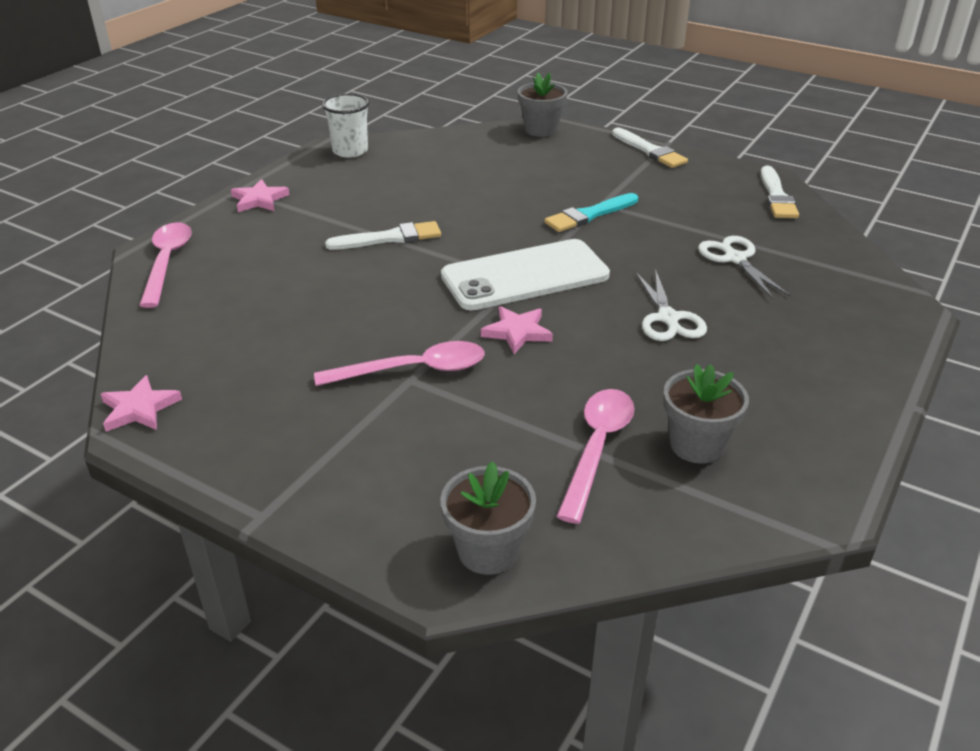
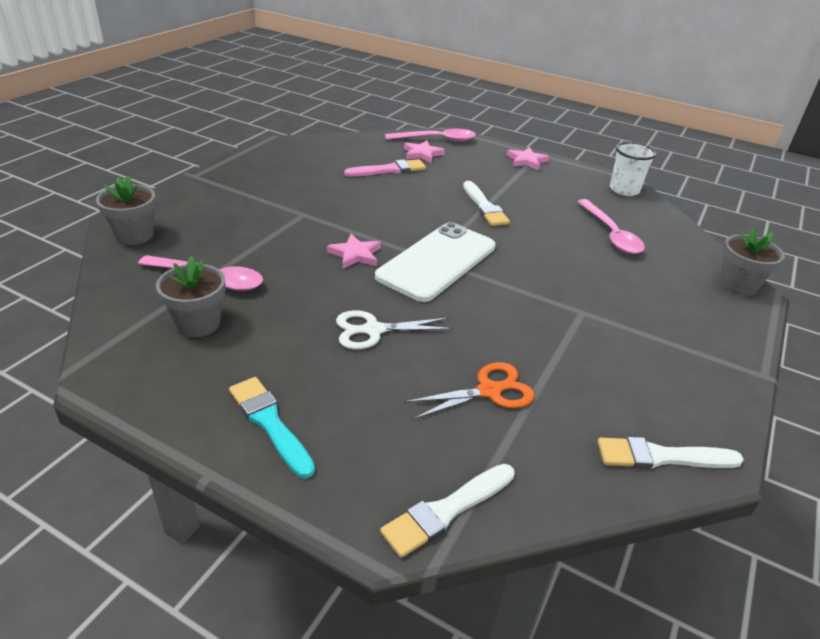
camera: 85 degrees right, 0 degrees up
pink star [101,375,182,432] -> pink star moved to [404,140,445,163]
pink spoon [314,341,485,386] -> pink spoon moved to [577,199,645,254]
white phone [441,239,610,310] -> white phone turned 60 degrees clockwise [375,222,496,302]
turquoise brush [544,193,638,232] -> turquoise brush moved to [229,377,315,479]
white brush [612,128,688,168] -> white brush moved to [380,464,515,558]
white scissors [698,236,791,299] -> orange scissors [404,362,535,419]
none -> pink brush [344,159,426,177]

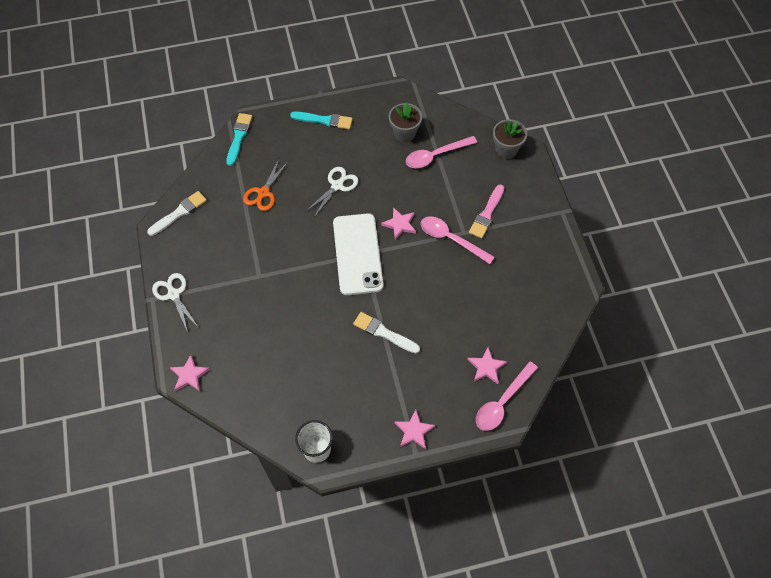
camera: 140 degrees right, 25 degrees up
pink brush [344,159,426,177] -> pink brush moved to [469,184,504,238]
white brush [380,464,515,558] -> turquoise brush [226,113,252,166]
pink spoon [577,199,645,254] -> pink spoon moved to [421,216,495,264]
grey flower pot [719,227,785,296] -> pink star [170,355,210,391]
none -> white scissors [152,273,199,332]

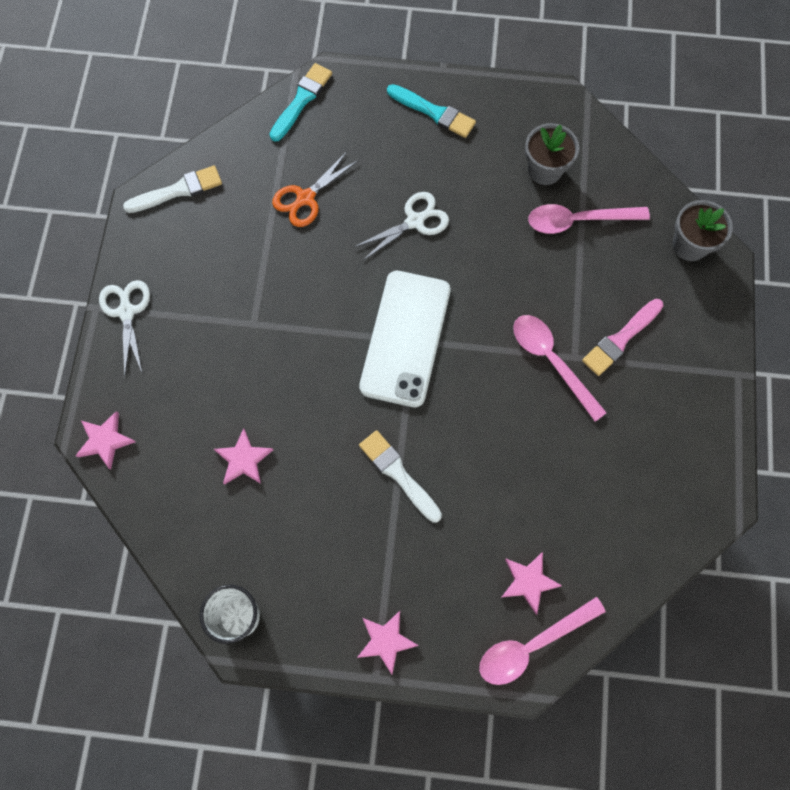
camera: 20 degrees right, 10 degrees up
pink star [381,207,416,240] -> pink star moved to [214,428,273,485]

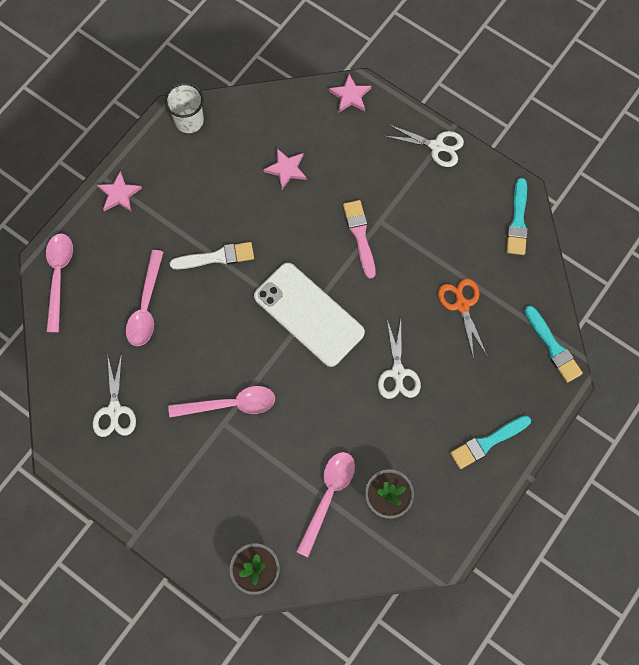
camera: 120 degrees right, 0 degrees up
white brush [123,166,222,213] -> turquoise brush [506,178,528,255]
pink star [502,552,562,615] -> none
pink brush [582,299,664,376] -> pink brush moved to [343,200,375,279]
none -> white scissors [93,353,136,437]
none -> pink spoon [125,250,164,346]

